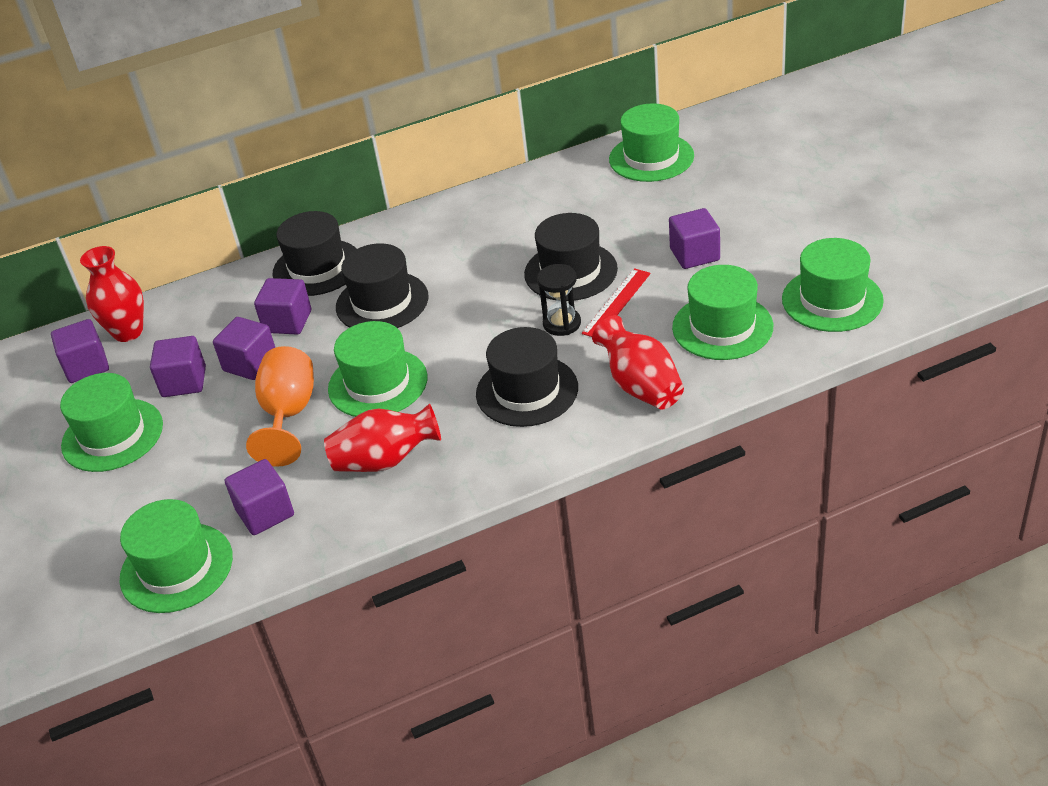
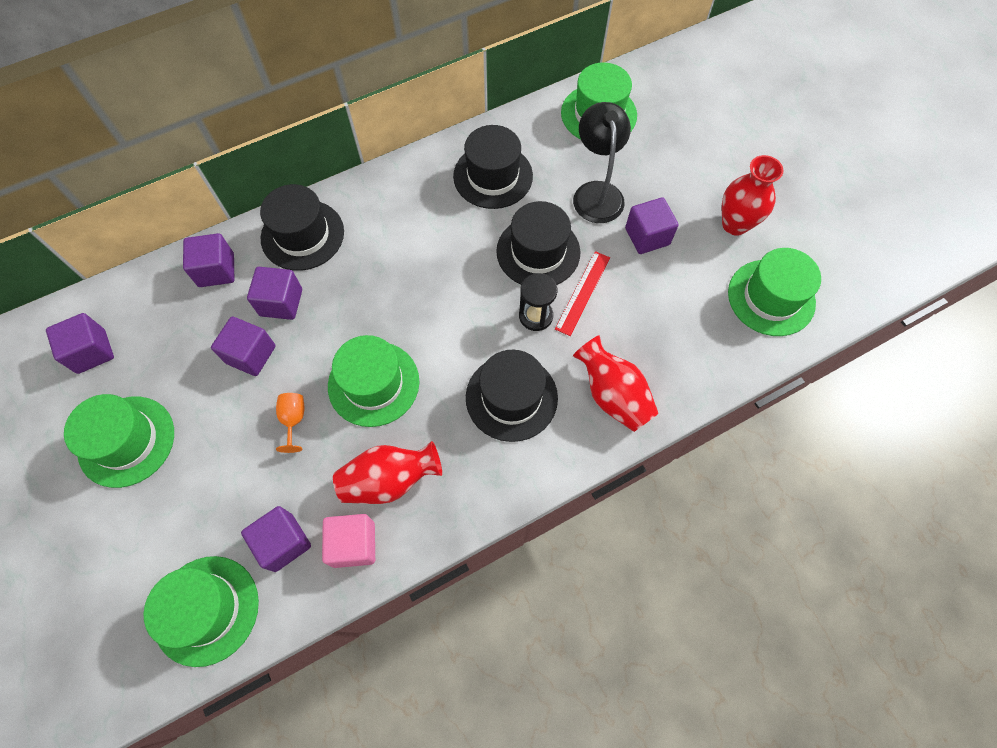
camera: 10 degrees left, 25 degrees up
red vase [80,246,144,342] -> red vase moved to [722,155,784,236]
purple cube [150,336,206,397] -> purple cube moved to [183,233,234,287]
orange goblet [246,346,314,467] -> orange goblet [276,393,304,453], size x0.51
black hat [336,243,428,328] -> black hat moved to [453,125,533,209]
green hat [672,265,773,360] -> none
none -> pink cube [322,514,375,568]
none -> black lamp [573,102,631,223]

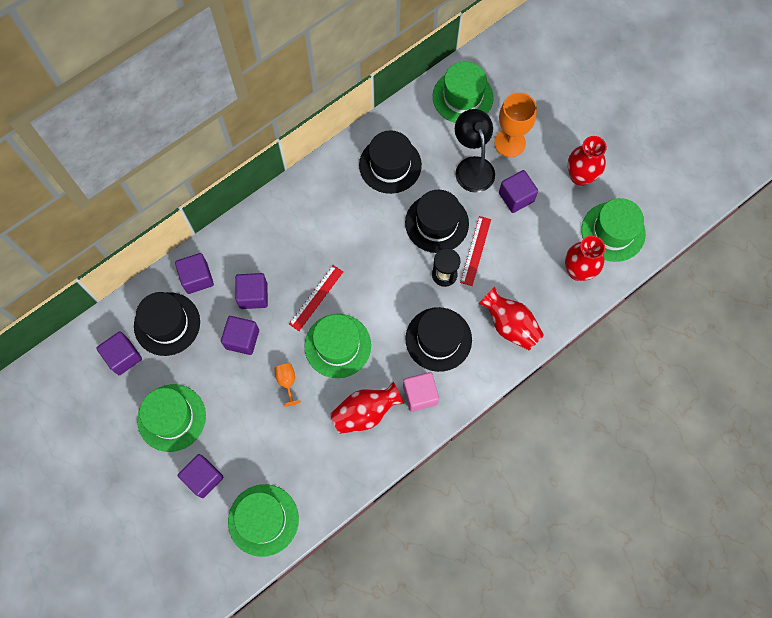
camera: 10 degrees left, 5 degrees up
purple cube [241,506,311,572] -> purple cube moved to [178,454,224,498]
black hat [260,184,344,271] -> black hat moved to [134,292,200,356]
pink cube [322,514,375,568] -> pink cube moved to [403,372,439,412]
none -> red ruler [289,265,343,331]
none -> orange goblet [494,93,537,157]
none -> red vase [565,236,605,281]

